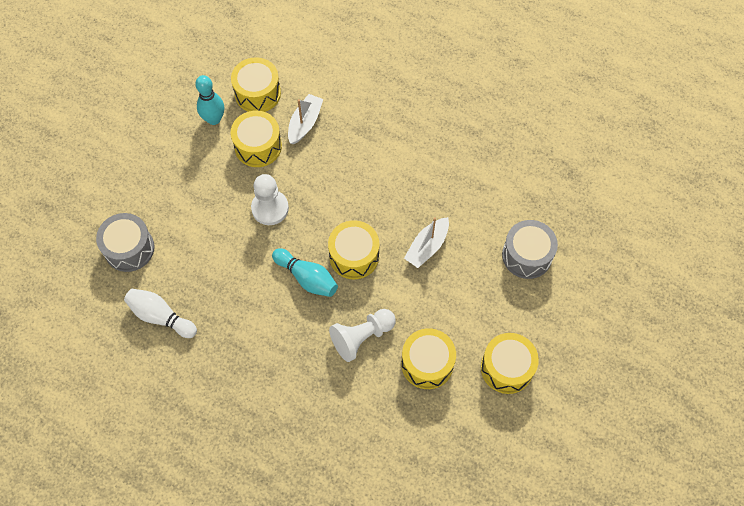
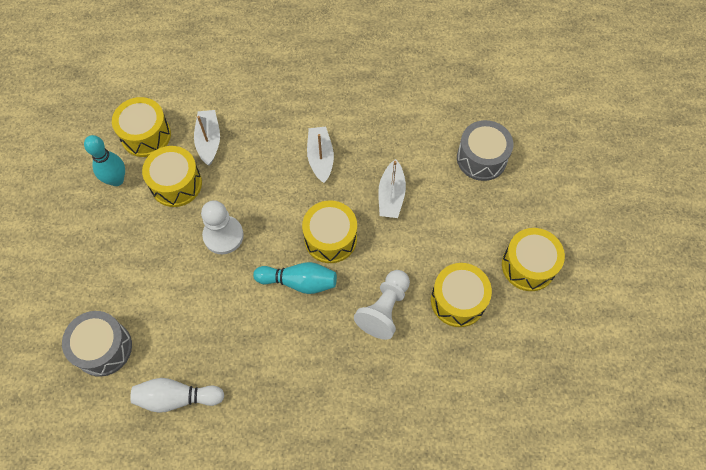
camera: 30 degrees left, 0 degrees up
none -> white boat [307,127,334,183]

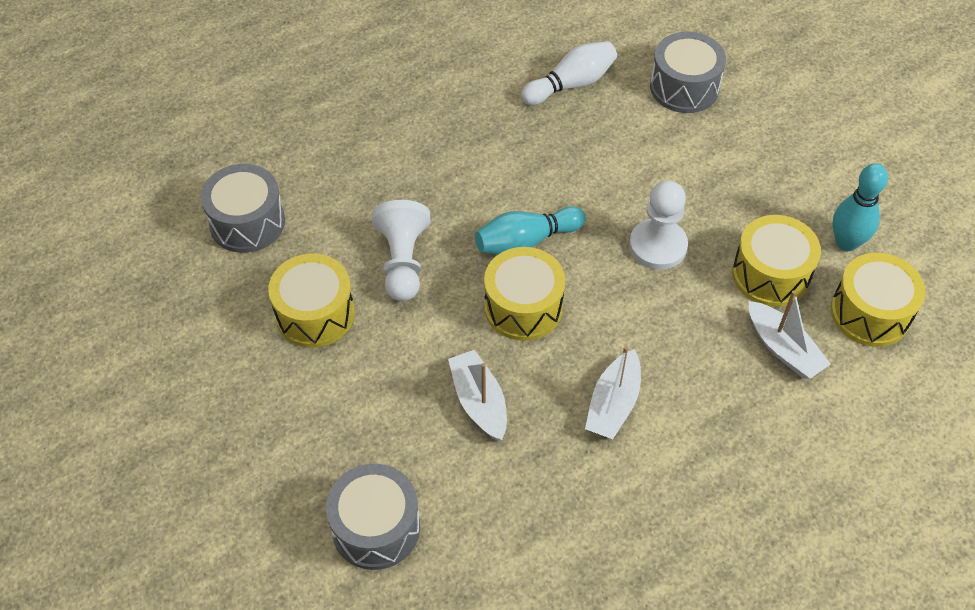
camera: 150 degrees right, 10 degrees down
white boat [307,127,334,183] -> white boat turned 60 degrees clockwise [585,346,641,439]
yellow drum [502,228,565,291] -> none
none -> grey drum [201,164,285,253]

